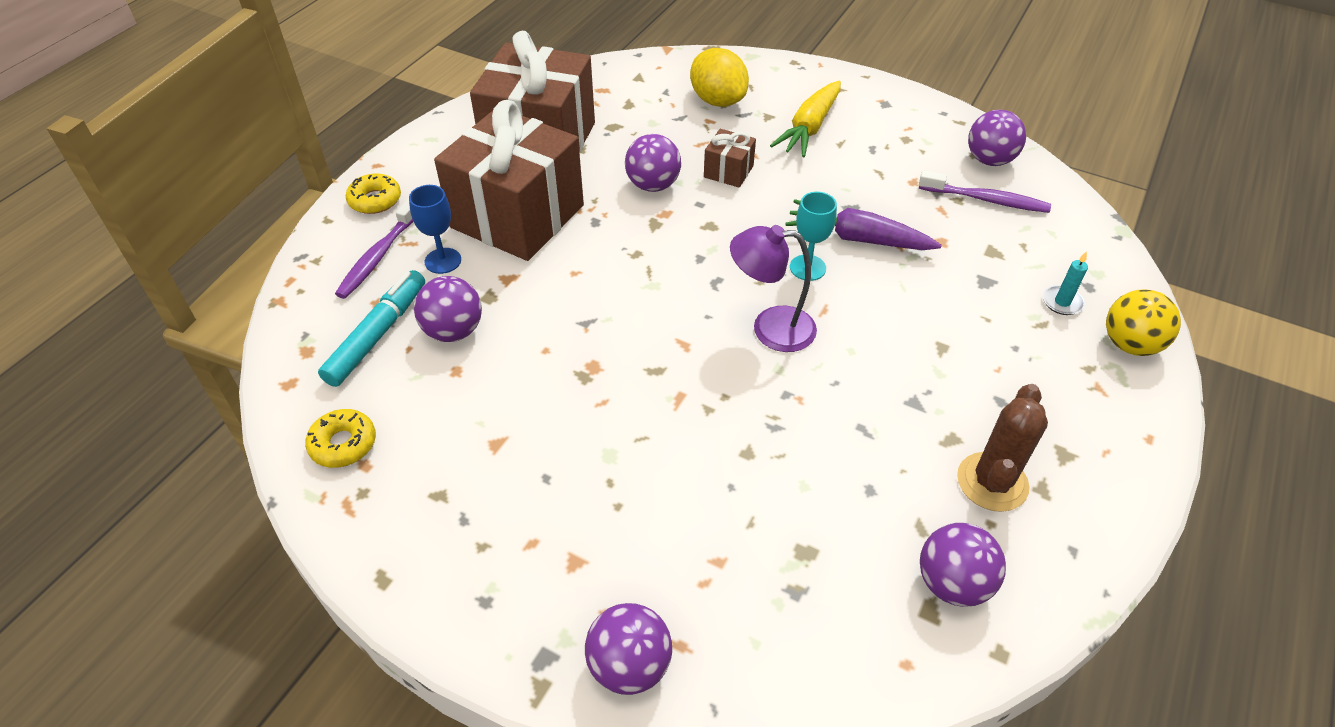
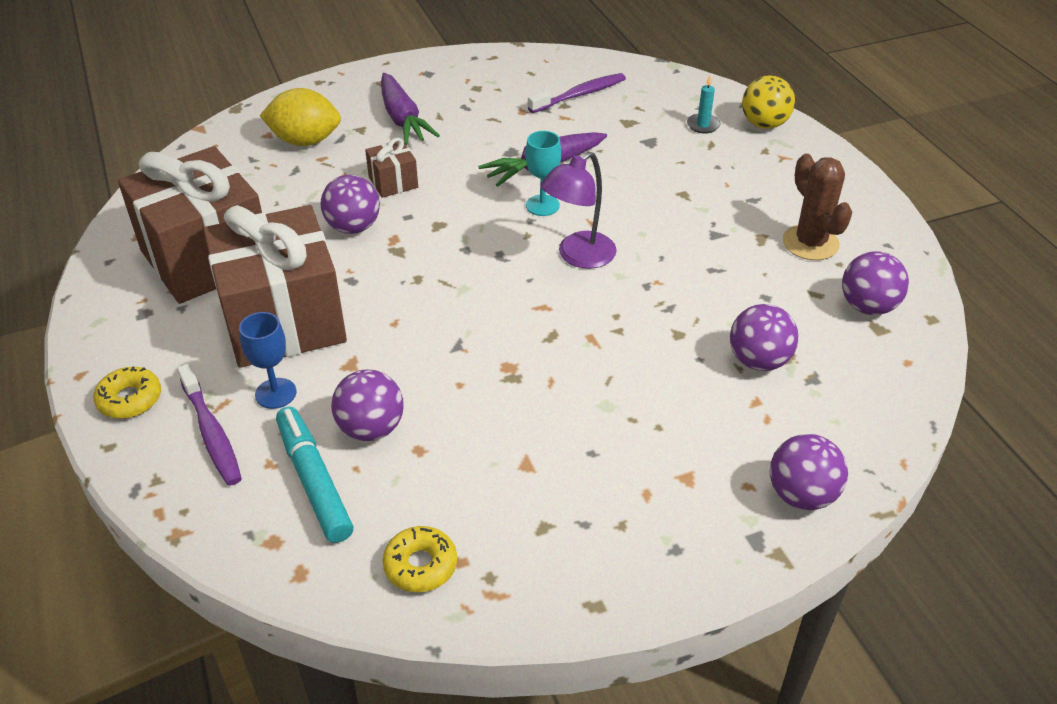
camera: 50 degrees left, 5 degrees down
yellow carrot [770,81,841,157] -> purple carrot [381,73,440,145]
purple ball [968,110,1026,166] -> purple ball moved to [730,304,799,371]

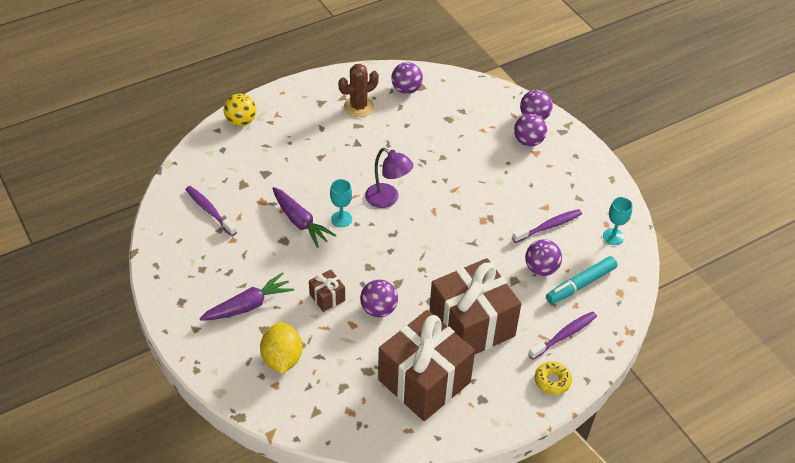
camera: 100 degrees left, 5 degrees up
blue goblet [239,312,296,409] -> none
yellow donut [382,526,457,592] -> turquoise goblet [603,197,633,245]
turquoise candle [687,76,720,134] -> none
purple ball [730,304,799,371] -> purple ball moved to [514,113,547,146]
none -> purple toothbrush [512,209,582,243]

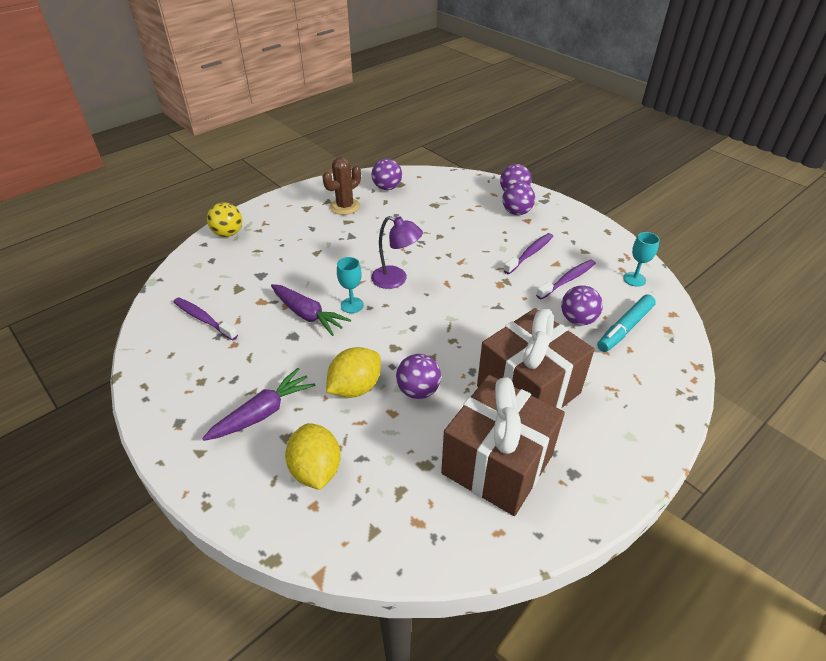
camera: 10 degrees left, 5 degrees down
brown gift [309,270,345,312] -> yellow lemon [326,347,381,398]
purple toothbrush [528,311,597,360] -> purple toothbrush moved to [504,233,553,274]
yellow donut [535,361,572,395] -> none

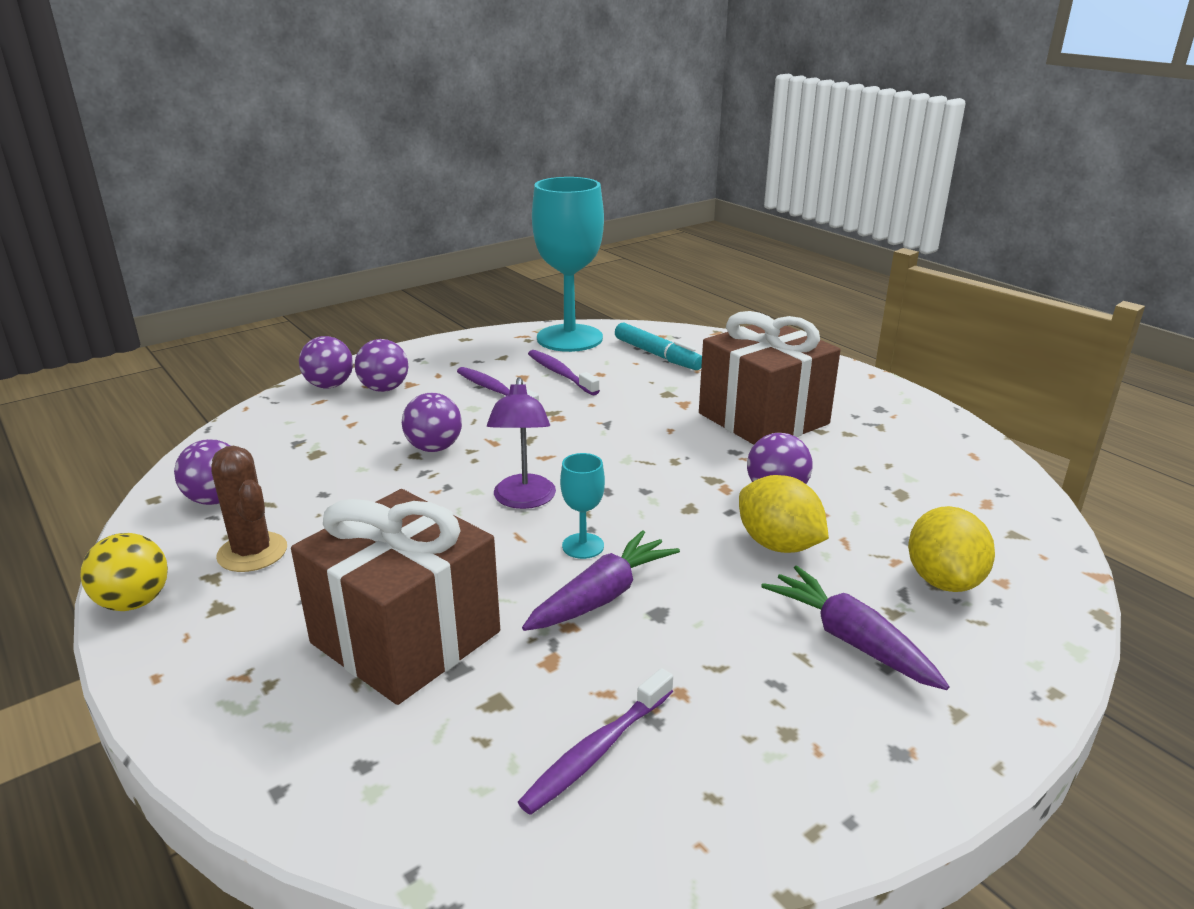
camera: 85 degrees left, 15 degrees down
yellow ball [207,202,242,237] -> yellow ball moved to [80,533,168,611]
yellow lemon [285,423,341,490] -> yellow lemon turned 75 degrees counterclockwise [908,506,995,592]
purple lamp [371,216,423,289] -> purple lamp turned 150 degrees clockwise [487,377,556,509]
brown gift [441,375,565,516] -> brown gift moved to [291,489,500,705]
purple ball [561,285,603,325] -> purple ball moved to [402,393,462,452]
turquoise goblet [623,232,660,287] -> turquoise goblet [532,177,604,352], size x2.38

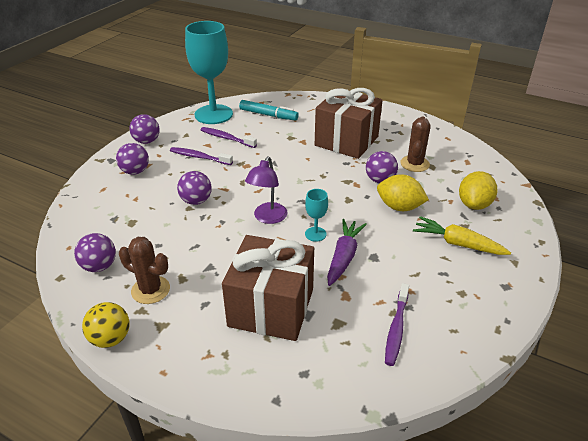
camera: 25 degrees left, 10 degrees up
purple ball [299,336,353,389] -> purple ball moved to [129,114,160,144]
purple lamp [487,377,556,509] -> purple lamp turned 45 degrees clockwise [245,156,287,224]
purple carrot [761,565,949,690] -> yellow carrot [413,216,511,255]
yellow lemon [908,506,995,592] -> yellow lemon turned 45 degrees clockwise [459,171,498,210]
none -> brown cactus [400,116,431,172]

